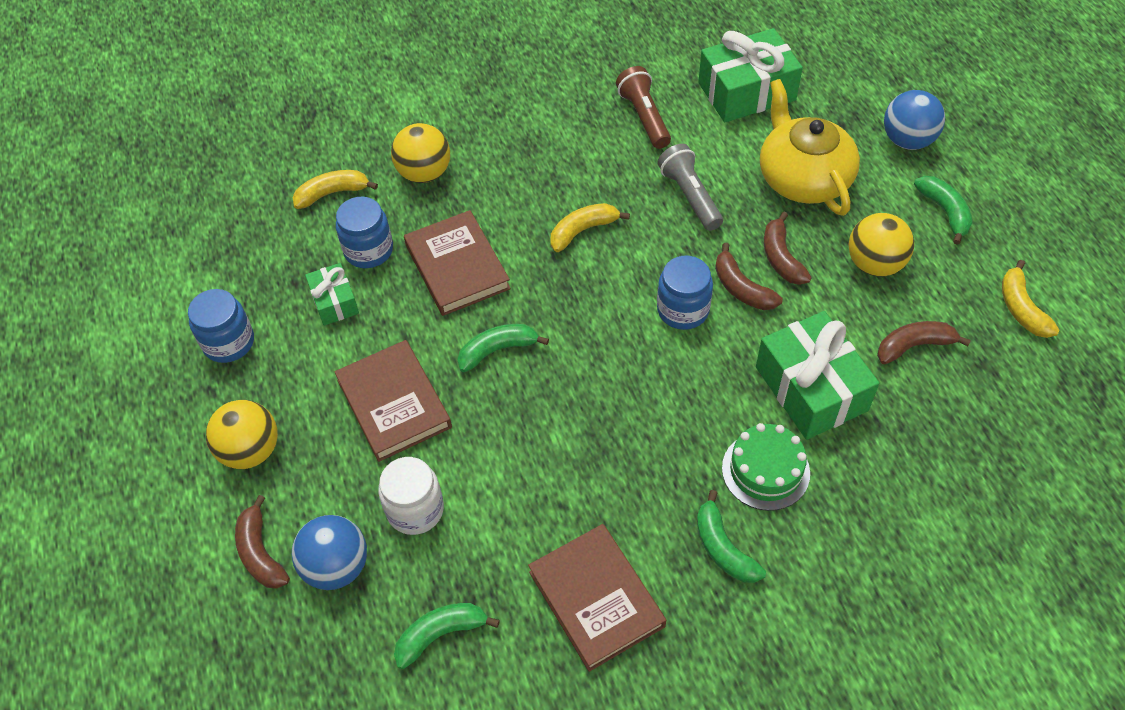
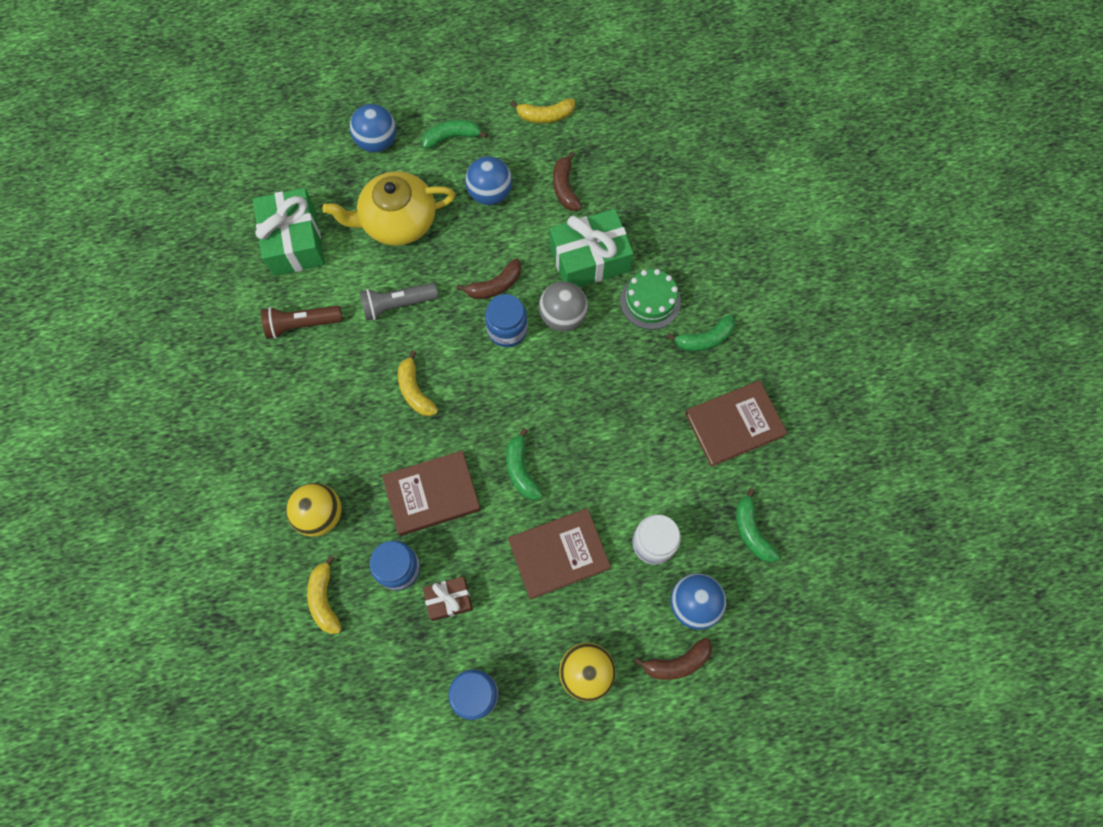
camera: 85 degrees left, 15 degrees up
green gift [305,263,359,326] -> brown gift [423,577,473,621]
brown banana [764,212,812,285] -> none
yellow ball [848,213,914,277] -> blue ball [465,156,512,205]
none -> grey ball [539,282,588,331]

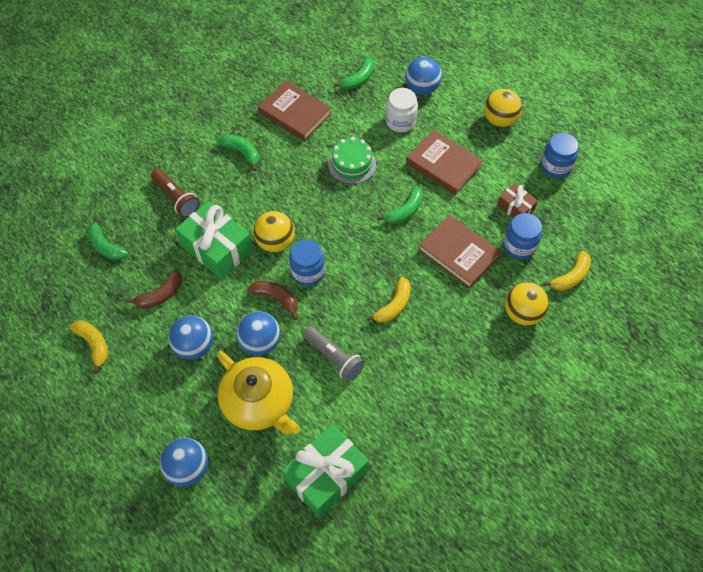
camera: 120 degrees left, 10 degrees down
brown flashlight [261,306,343,339] -> brown flashlight moved to [151,169,200,217]
green banana [422,119,488,149] -> green banana moved to [87,217,128,260]
grey ball [539,282,588,331] -> yellow ball [253,211,295,252]
green cake [620,269,681,330] -> green cake moved to [328,137,376,184]
brown banana [634,637,712,680] -> none
none -> blue ball [236,311,280,355]

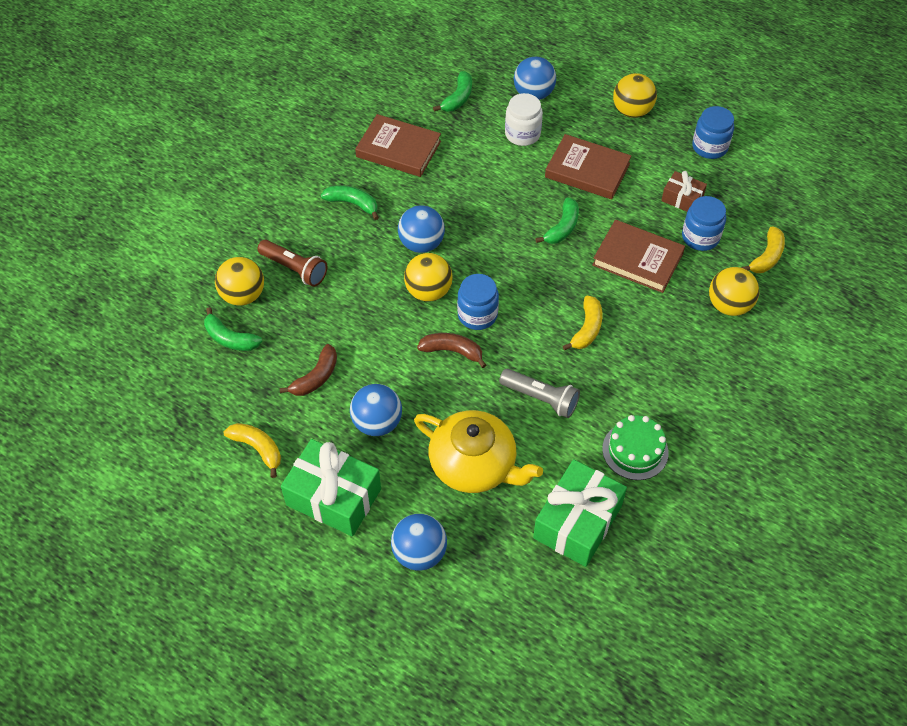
camera: 15 degrees left, 5 degrees down
green gift [175,201,253,279] -> green gift moved to [281,439,381,536]
blue ball [236,311,280,355] -> blue ball moved to [398,205,445,253]
green cake [328,137,376,184] -> green cake moved to [602,415,668,480]
none -> yellow ball [215,257,264,306]

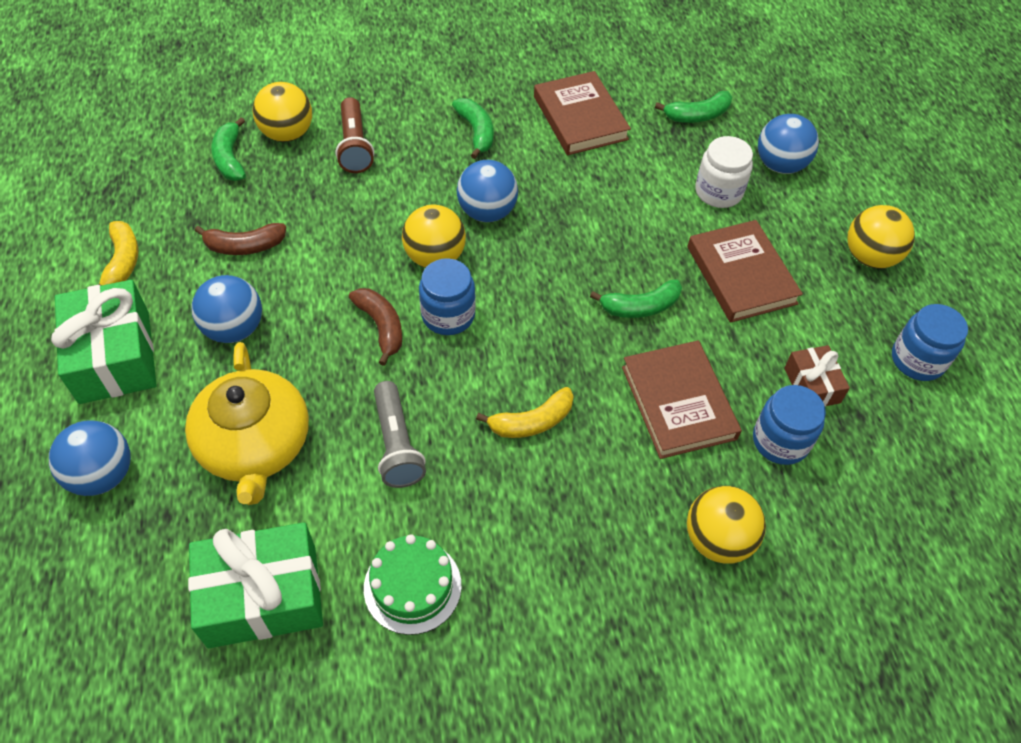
camera: 45 degrees right, 0 degrees up
yellow banana [741,226,785,273] -> none

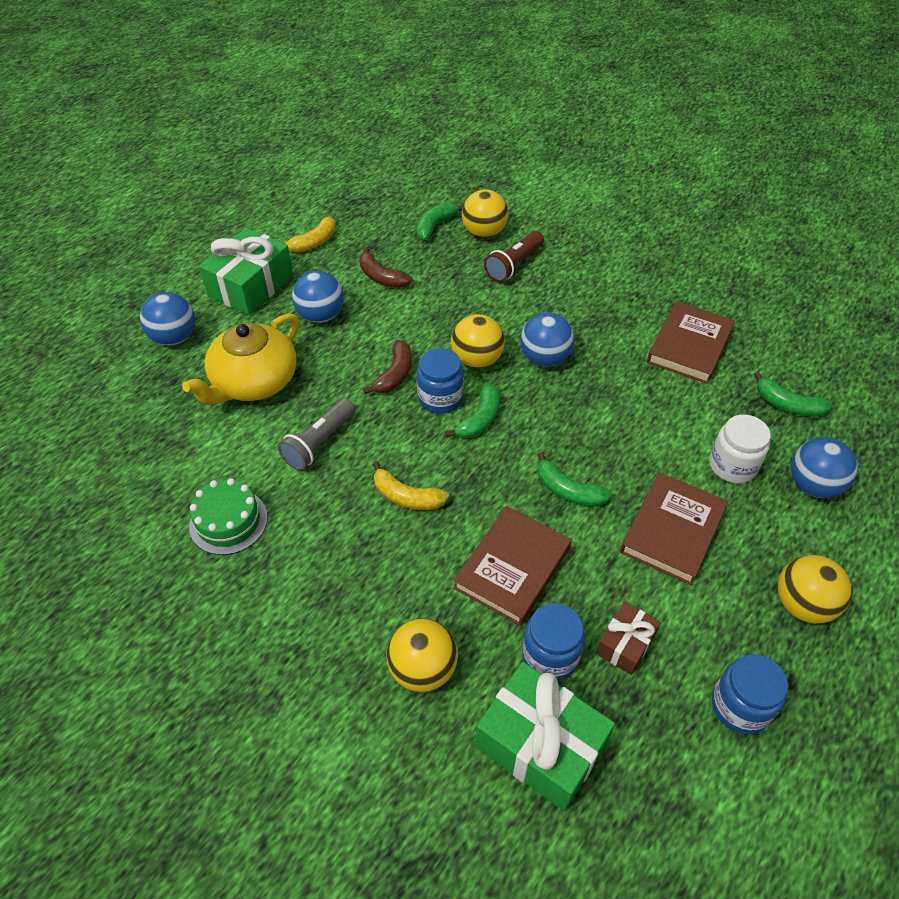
camera: 50 degrees right, 5 degrees down
green gift [188,522,323,648] -> green gift moved to [475,662,615,811]
green banana [452,98,493,159] -> green banana moved to [445,383,500,438]

